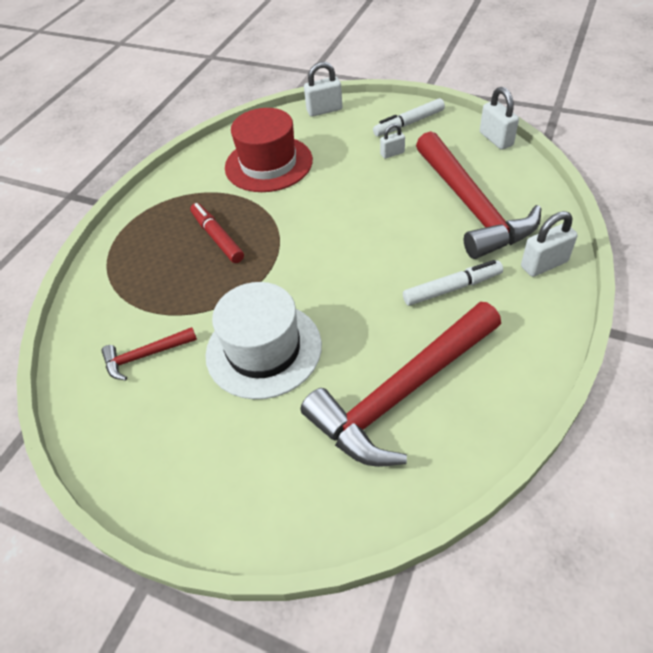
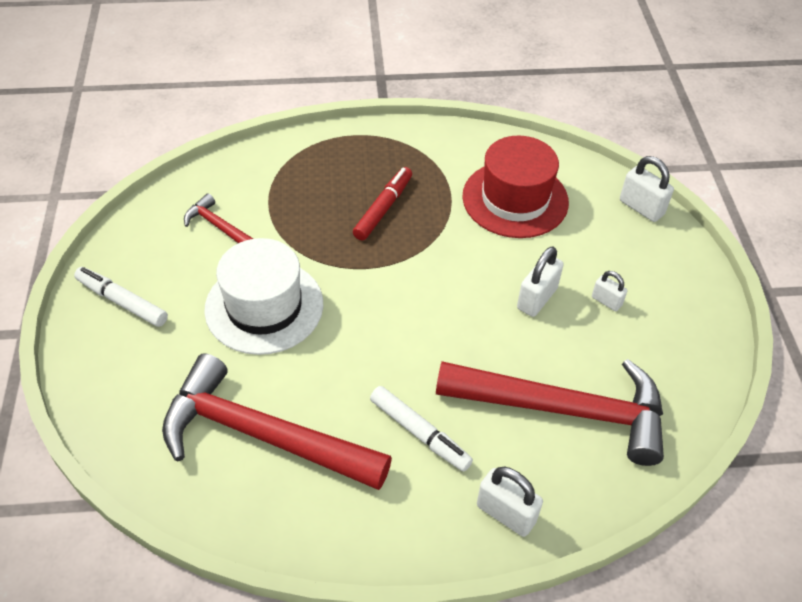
camera: 55 degrees right, 0 degrees up
white marker [373,98,445,137] -> white marker moved to [74,267,168,327]
red hammer [416,131,541,259] -> red hammer turned 120 degrees counterclockwise [436,359,664,466]
white padlock [480,87,519,150] -> white padlock moved to [517,246,564,317]

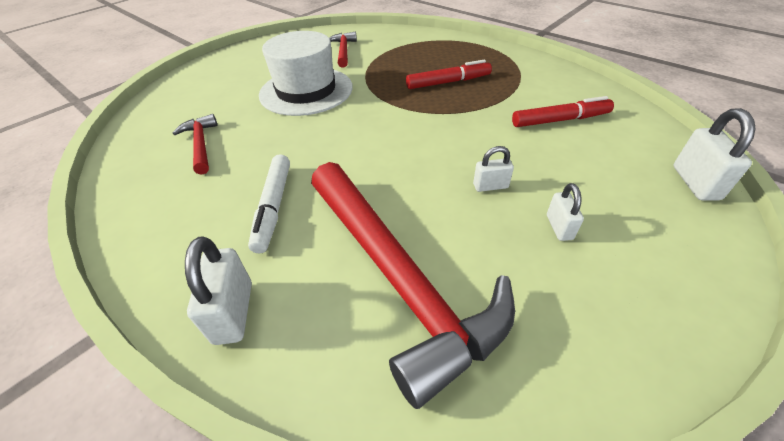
camera: 50 degrees right, 5 degrees down
white marker [74,267,168,327] -> none
red hammer [162,353,392,490] -> red hammer [173,114,218,175], size x0.45
red hat [462,135,569,238] -> red marker [512,96,614,127]
white padlock [517,246,564,317] -> white padlock [473,146,514,192], size x0.61

